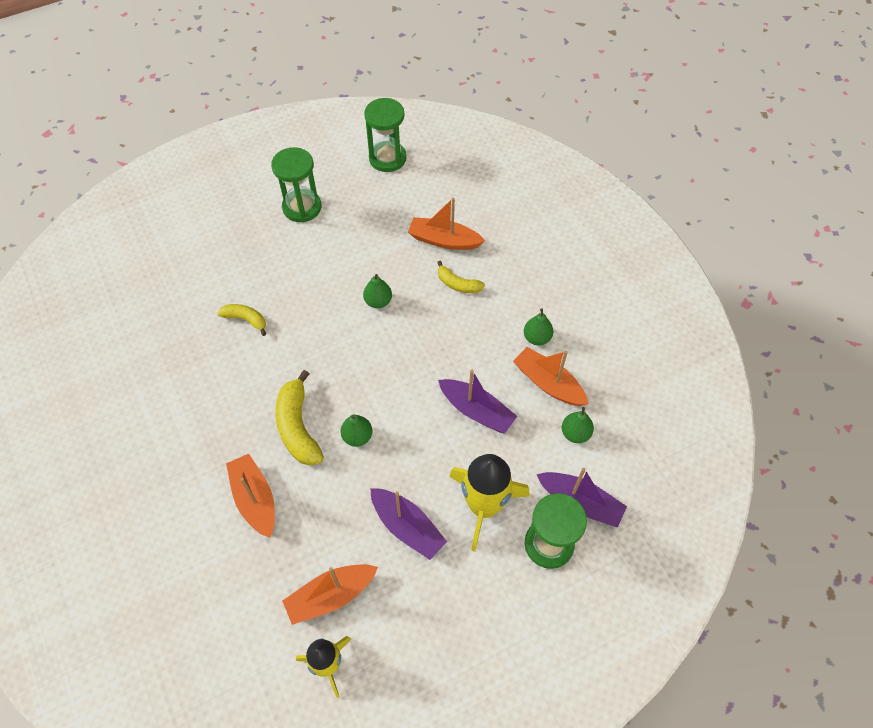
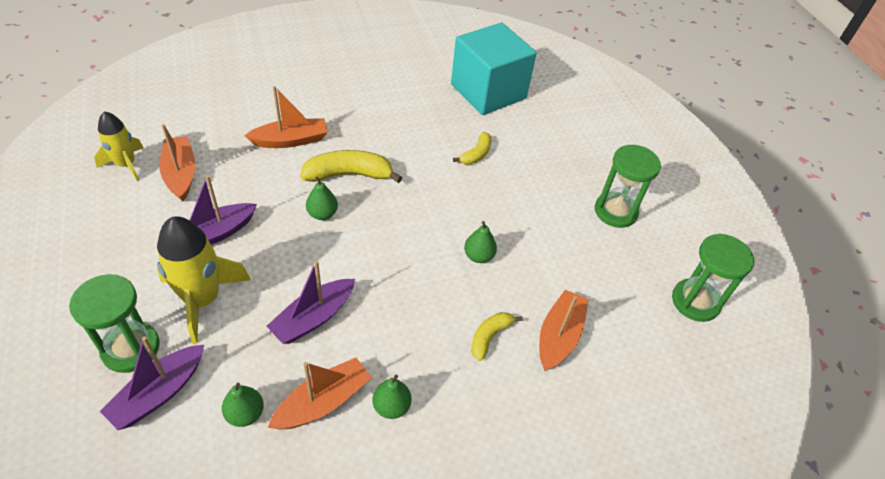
camera: 95 degrees right, 10 degrees down
none -> turquoise cube [451,23,537,115]

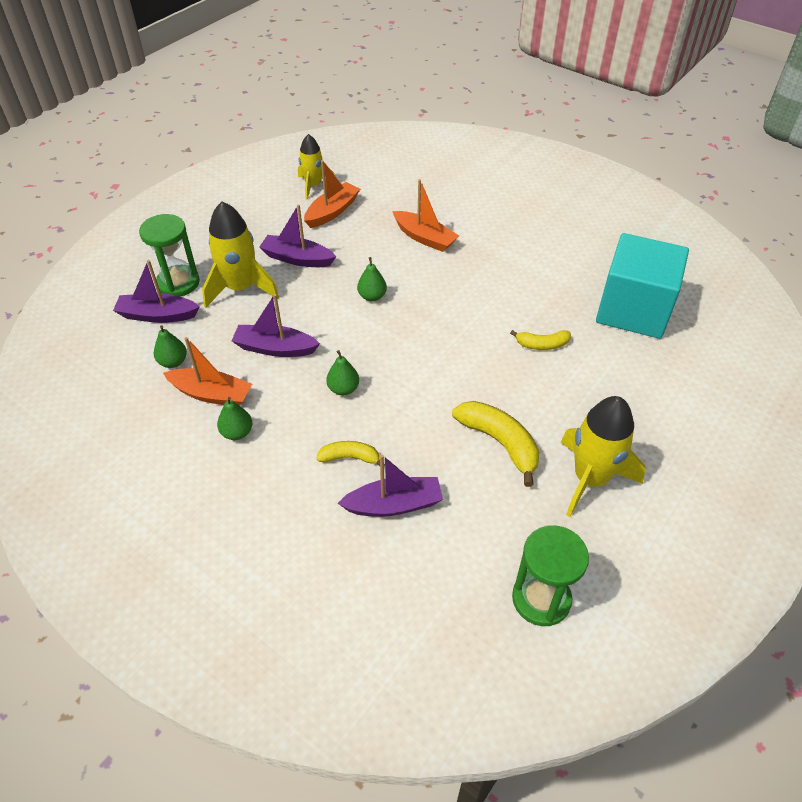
camera: 60 degrees right, 0 degrees up
yellow banana [300,150,402,183] -> yellow banana moved to [452,401,539,487]
green pear [464,221,497,263] -> green pear moved to [326,350,359,396]
orange boat [539,290,589,371] -> purple boat [338,454,443,517]
green hourglass [595,145,661,228] -> yellow rocket [560,396,646,517]

